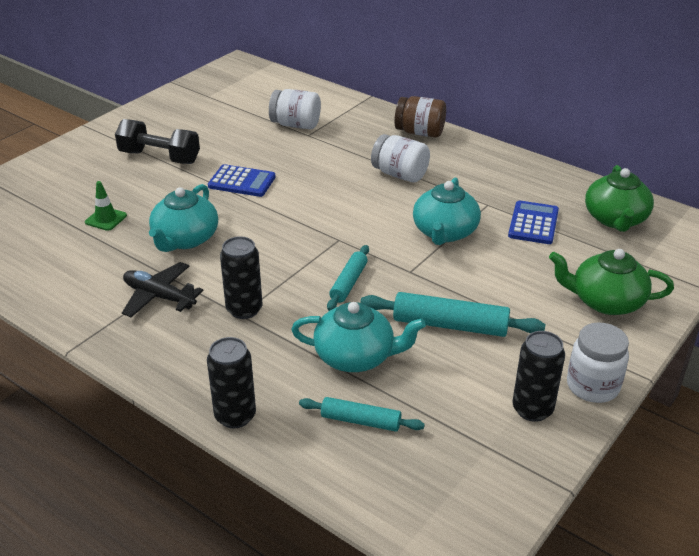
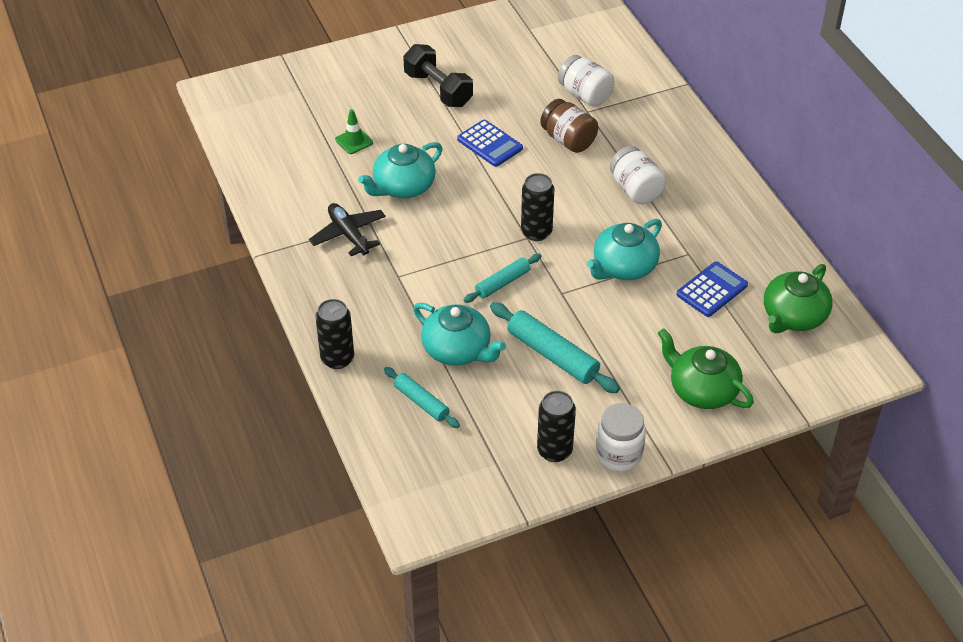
camera: 30 degrees right, 10 degrees up
black can [220,236,262,319] -> black can moved to [521,173,554,241]
brown jar [394,96,446,138] -> brown jar moved to [540,99,598,153]

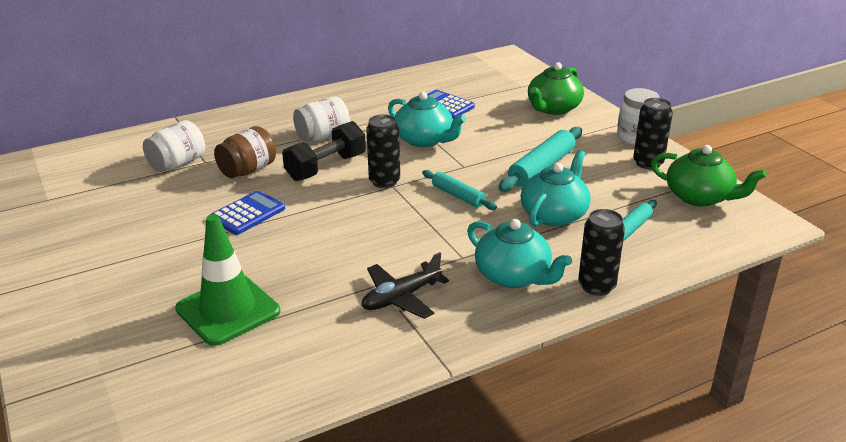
camera: 95 degrees left, 15 degrees down
green traffic cone [335,109,373,154] -> green traffic cone [175,214,280,346], size x2.09
turquoise teapot [358,142,442,198] -> turquoise teapot moved to [467,219,572,288]
black dumbbell [403,44,473,107] -> black dumbbell moved to [282,121,366,181]
green teapot [764,264,833,333] -> green teapot moved to [651,145,766,207]

